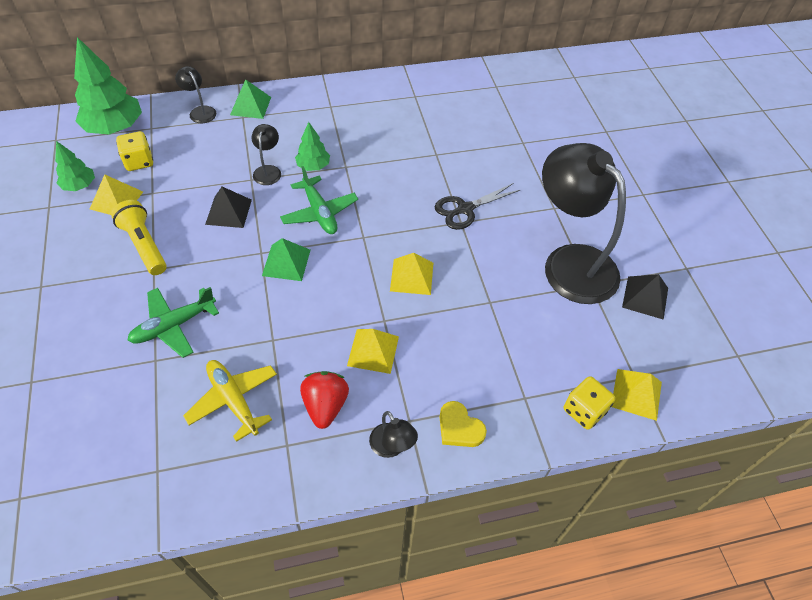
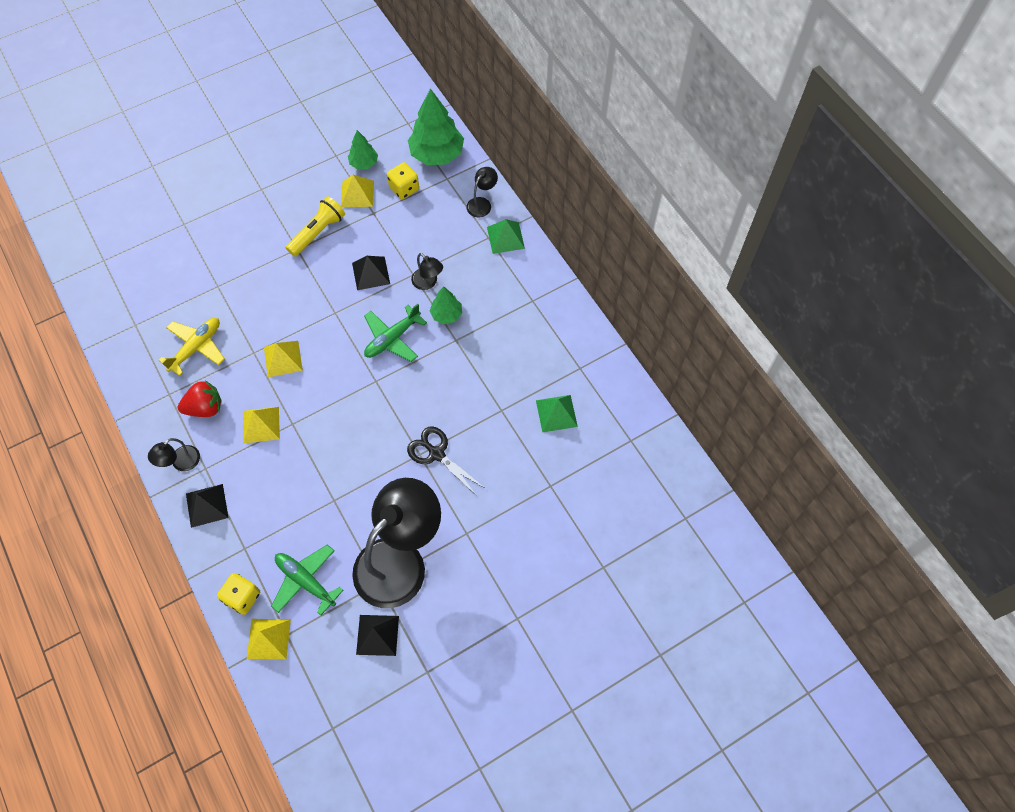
camera: 75 degrees right, 10 degrees up
green plane [127,287,219,358] -> green plane moved to [271,545,343,615]
black lamp [252,124,281,185] -> black lamp turned 60 degrees clockwise [411,253,443,290]
green pyramid [262,238,311,281] -> green pyramid moved to [536,395,578,433]
yellow pyramid [390,253,433,295] -> yellow pyramid moved to [264,341,303,377]
yellow heart [440,401,487,447] -> black pyramid [186,484,228,528]

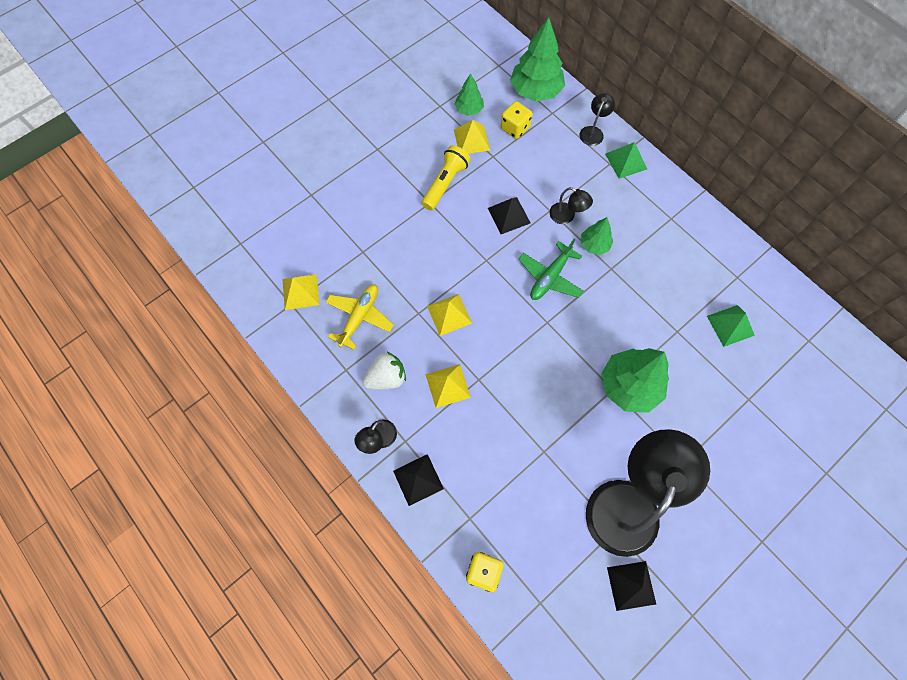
camera: 10 degrees left, 5 degrees up
red strawberry [178,380,222,417] -> white strawberry [362,352,406,390]
yellow pyramid [247,619,291,659] -> yellow pyramid moved to [283,274,319,310]
green plane [271,545,343,615] -> none
black scissors [407,427,486,496] -> green tree [601,348,669,413]

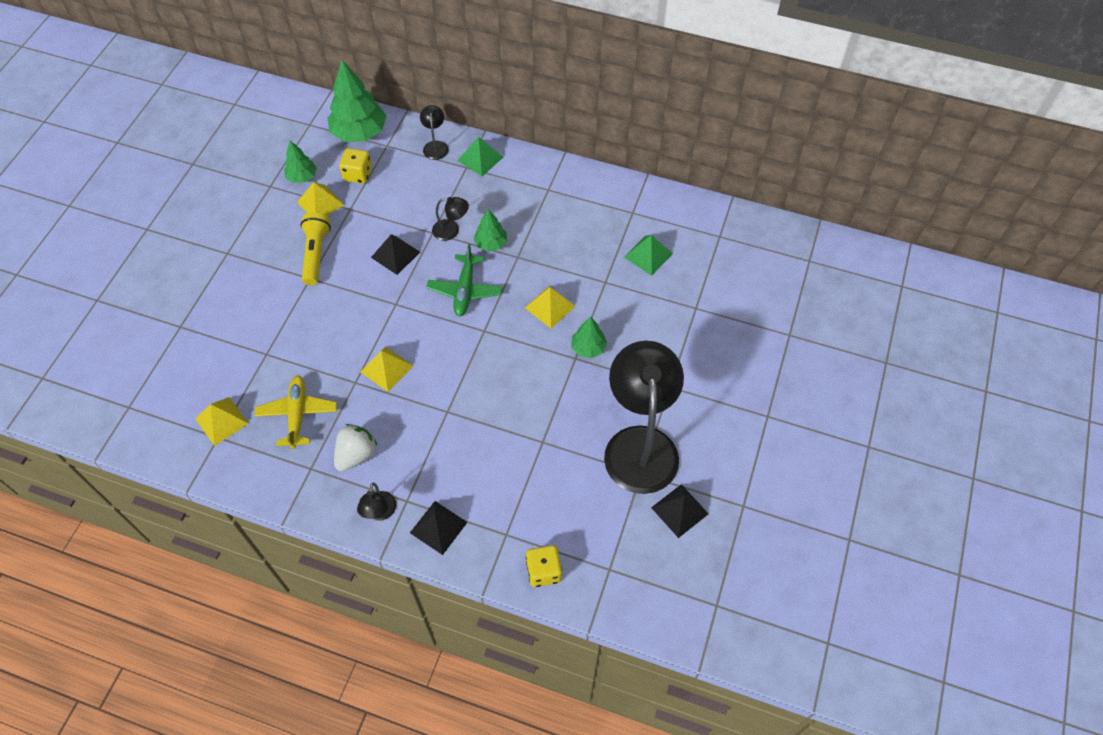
camera: 30 degrees left, 10 degrees down
yellow pyramid [425,364,471,408] -> yellow pyramid moved to [525,286,575,328]
green tree [601,348,669,413] -> green tree [571,316,607,358], size x0.54

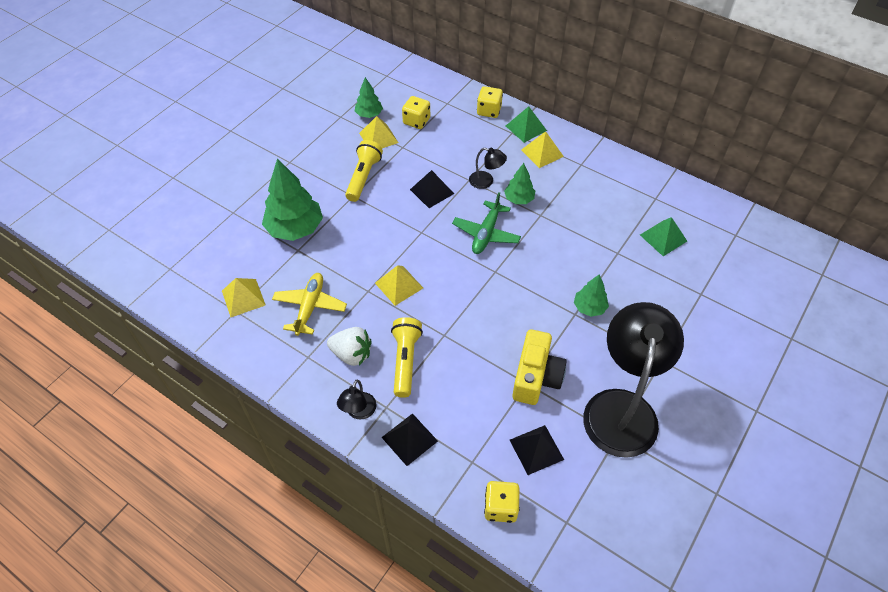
camera: 15 degrees right, 5 degrees down
green tree [328,60,386,142] -> green tree moved to [262,159,323,241]
white strawberry [334,424,378,471] -> white strawberry turned 60 degrees clockwise [327,327,372,366]
black lamp [420,105,448,160] -> yellow dice [477,86,503,118]
yellow pyramid [525,286,575,328] -> yellow pyramid moved to [521,131,564,168]
black pyramid [651,484,709,538] -> black pyramid moved to [510,425,564,475]
none -> yellow flashlight [391,317,423,398]
none -> yellow camera [512,329,567,405]

